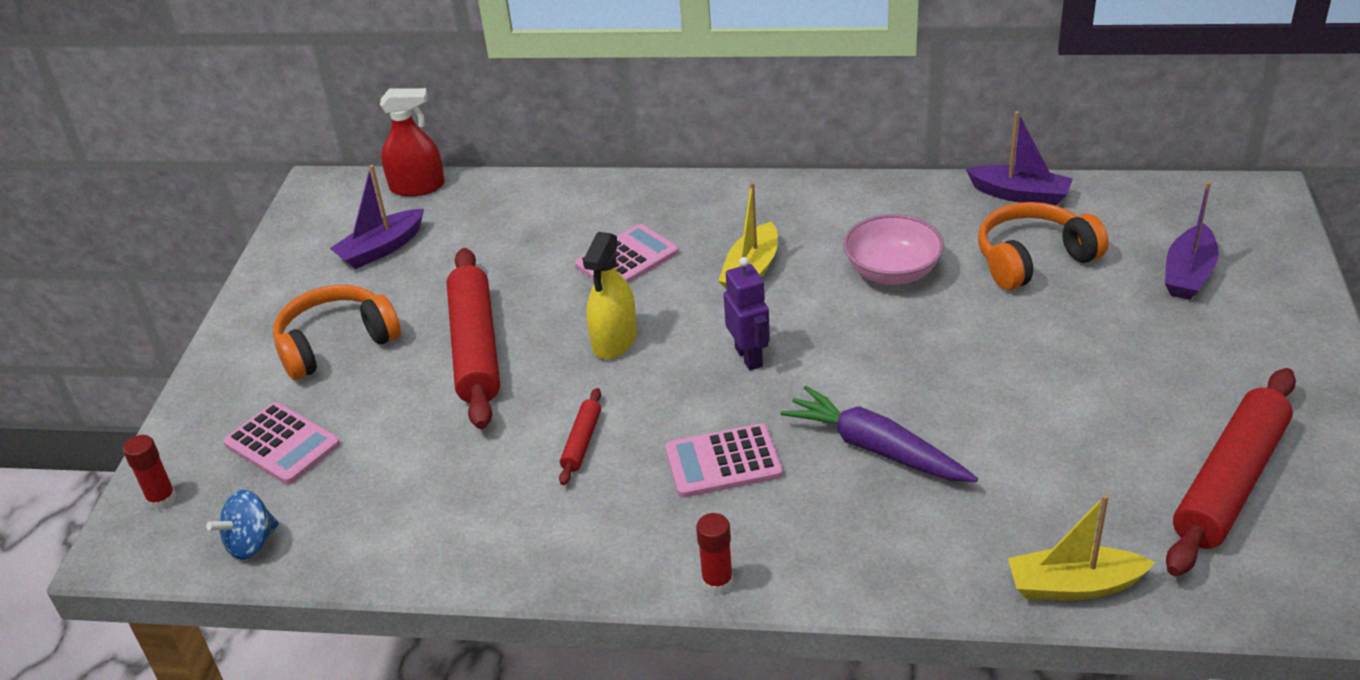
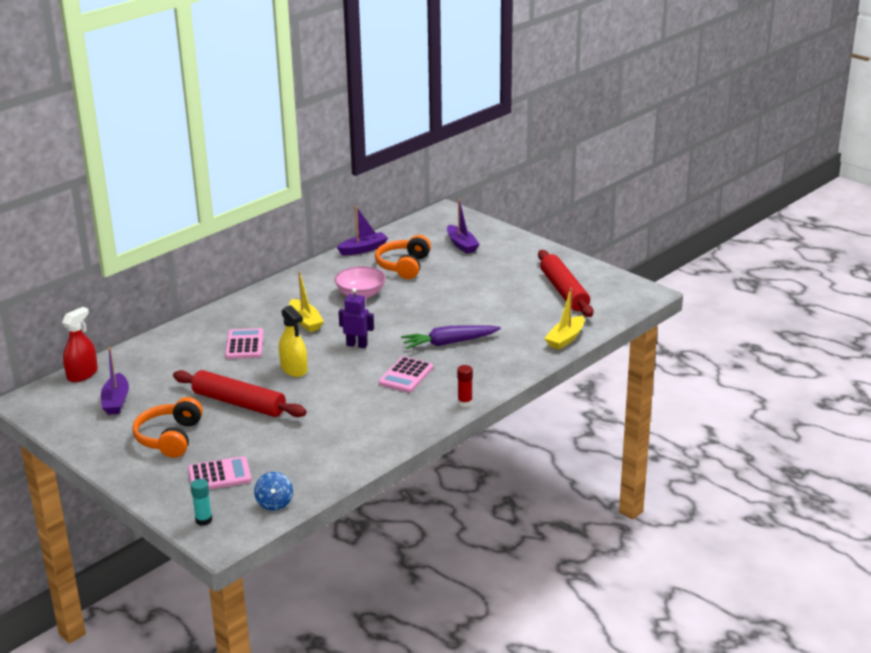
camera: 55 degrees left, 10 degrees down
red glue stick [123,435,177,510] -> turquoise glue stick [191,479,212,526]
red rolling pin [559,388,601,485] -> none

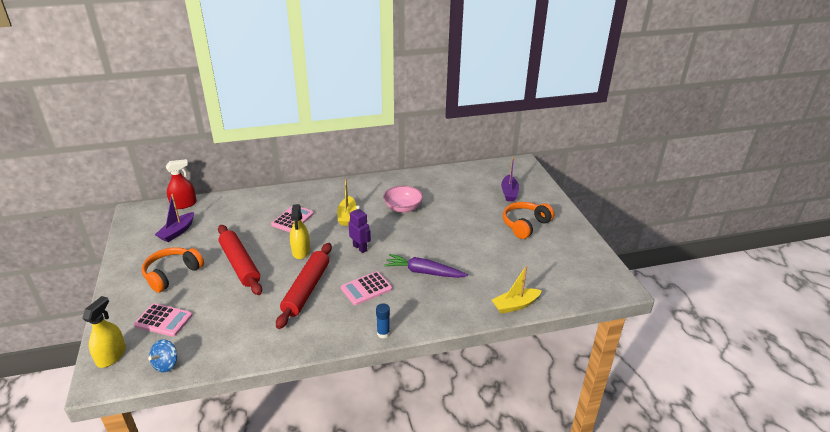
camera: 30 degrees right, 5 degrees up
turquoise glue stick [191,479,212,526] -> yellow spray bottle [82,296,126,368]
purple boat [337,206,388,255] -> none
orange headphones [375,235,431,279] -> orange headphones moved to [503,202,554,239]
red glue stick [457,365,473,407] -> blue glue stick [376,303,390,339]
red rolling pin [538,250,593,317] -> red rolling pin moved to [276,243,332,329]

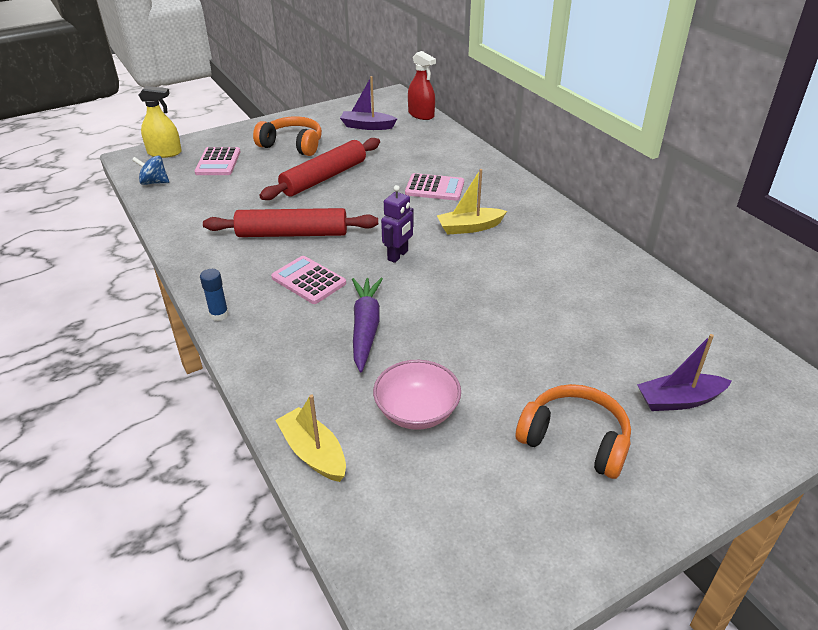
camera: 75 degrees right, 5 degrees up
yellow spray bottle [290,204,310,259] -> none
pink bowl [383,186,423,213] -> pink bowl moved to [373,360,461,430]

